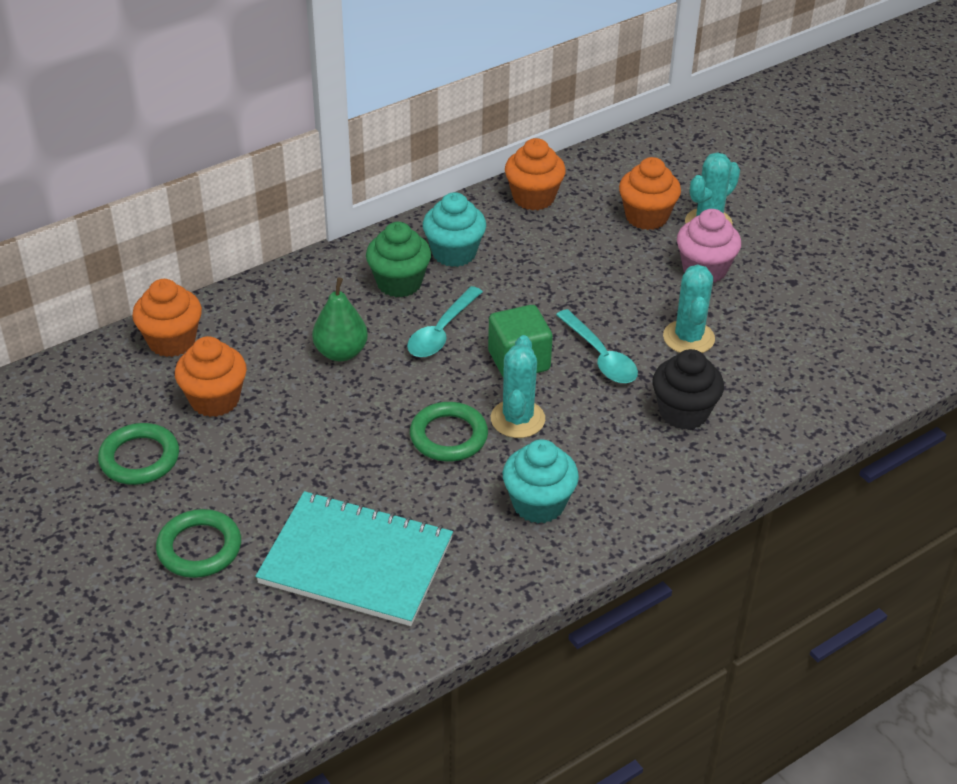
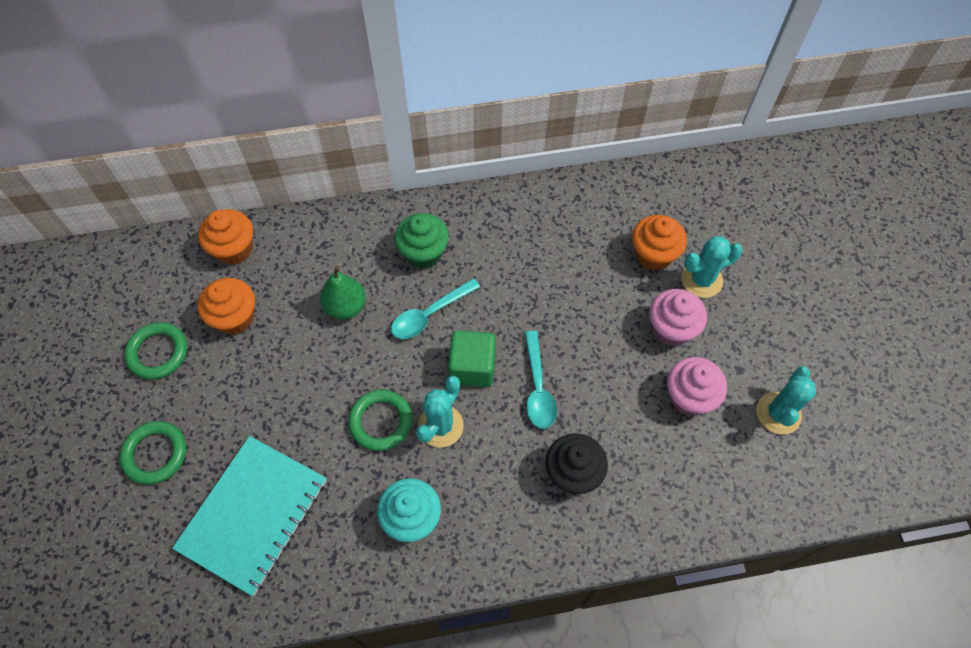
camera: 25 degrees right, 20 degrees up
turquoise notebook [255,491,453,626] -> turquoise notebook turned 75 degrees clockwise [172,436,327,596]
turquoise cupcake [423,192,486,267] -> none
orange cupcake [505,138,566,210] -> none
turquoise cactus [663,265,715,353] -> turquoise cactus moved to [756,366,816,435]
none -> pink cupcake [667,357,727,416]

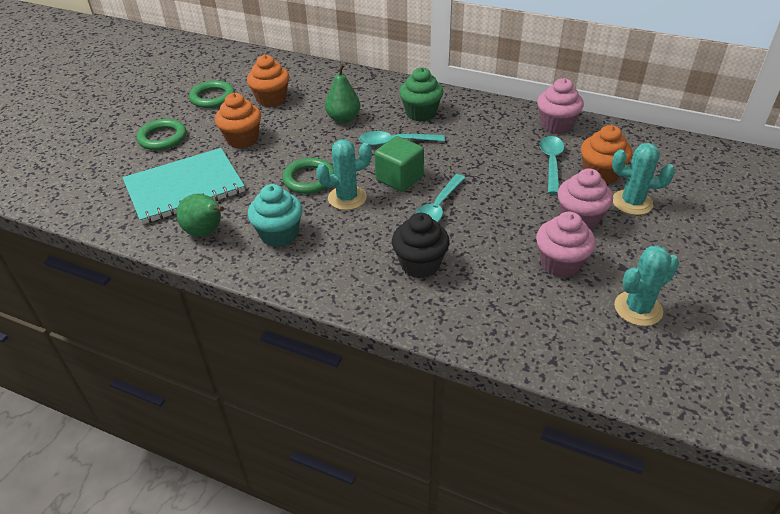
camera: 35 degrees right, 20 degrees down
orange cupcake [198,209,253,265] -> orange cupcake moved to [215,93,261,148]
none -> green pear [177,194,224,237]
none -> pink cupcake [537,78,584,134]
none -> turquoise spoon [539,136,564,194]

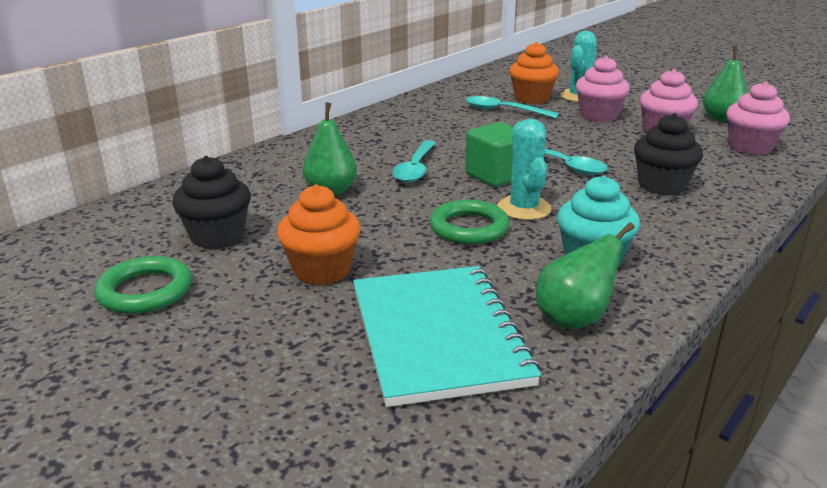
camera: 75 degrees left, 15 degrees down
green ring [136,119,186,151] -> none
orange cupcake [247,55,289,107] -> black cupcake [172,156,251,249]
green cupcake [399,67,443,121] -> none
pink cupcake [537,78,584,134] -> pink cupcake moved to [726,82,790,155]
turquoise cactus [614,246,679,326] -> green pear [703,46,748,122]

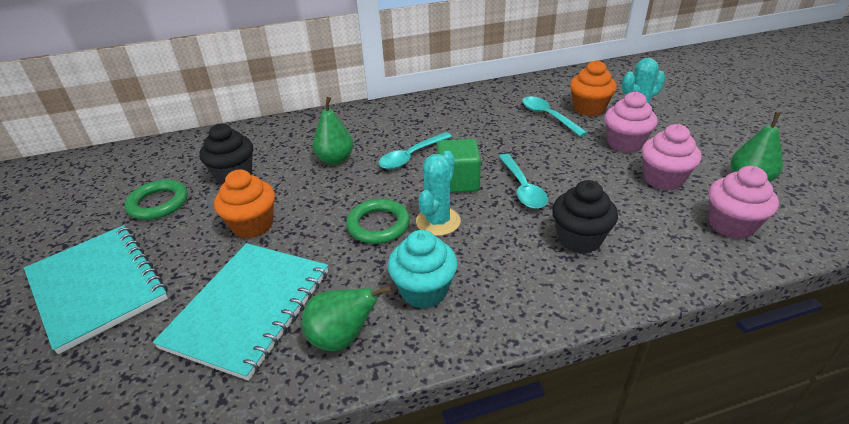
camera: 35 degrees right, 10 degrees up
none -> turquoise notebook [24,225,168,354]

